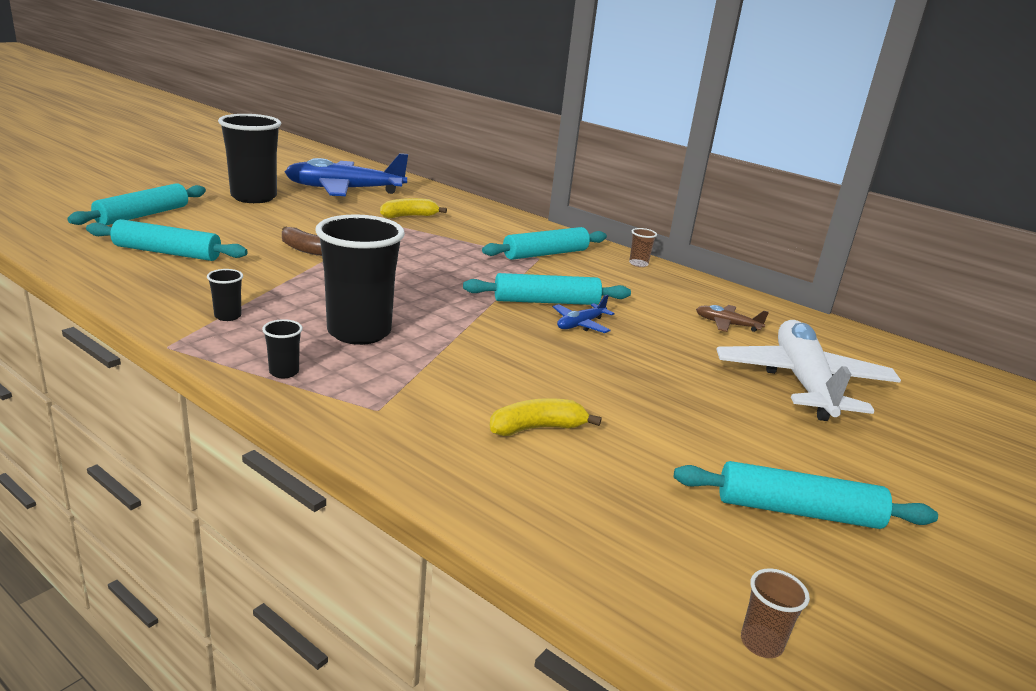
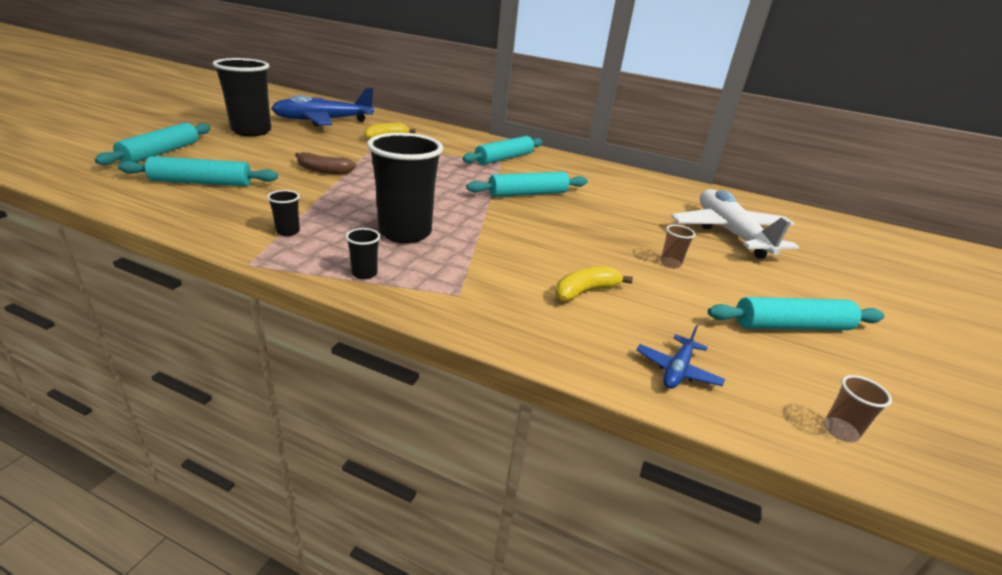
camera: 15 degrees left, 5 degrees up
blue plane [553,295,615,333] -> blue plane moved to [636,325,725,389]
brown cup [629,228,657,267] -> brown cup moved to [660,225,696,268]
brown plane [696,305,769,332] -> none

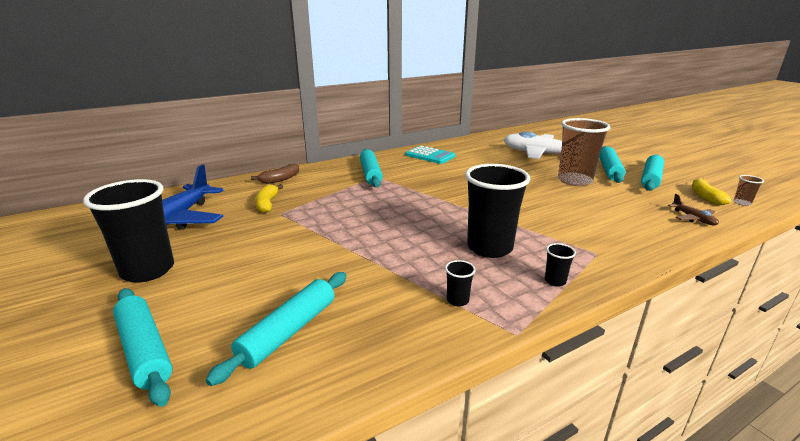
camera: 50 degrees left, 5 degrees down
brown banana [295,152,356,174] -> brown banana moved to [251,163,299,184]
turquoise rolling pin [467,172,588,197] -> turquoise rolling pin moved to [599,146,626,183]
yellow banana [556,266,633,302] -> yellow banana moved to [692,178,732,205]
blue plane [636,325,725,389] -> brown plane [668,194,719,225]
brown cup [660,225,696,268] -> brown cup [558,118,610,186], size x2.45
none -> turquoise calculator [405,146,455,164]

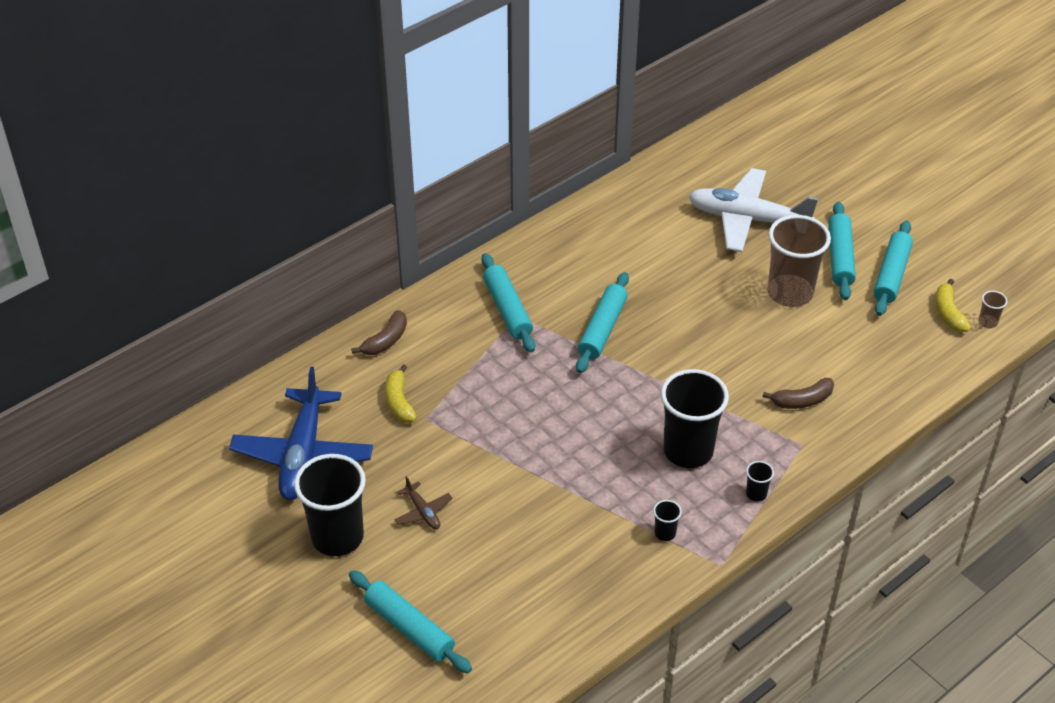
camera: 10 degrees left, 20 degrees up
turquoise rolling pin [206,272,347,386] -> turquoise rolling pin moved to [576,272,629,373]
turquoise calculator [405,146,455,164] -> none
brown plane [668,194,719,225] -> brown plane moved to [394,476,453,530]
none -> brown banana [763,378,834,409]

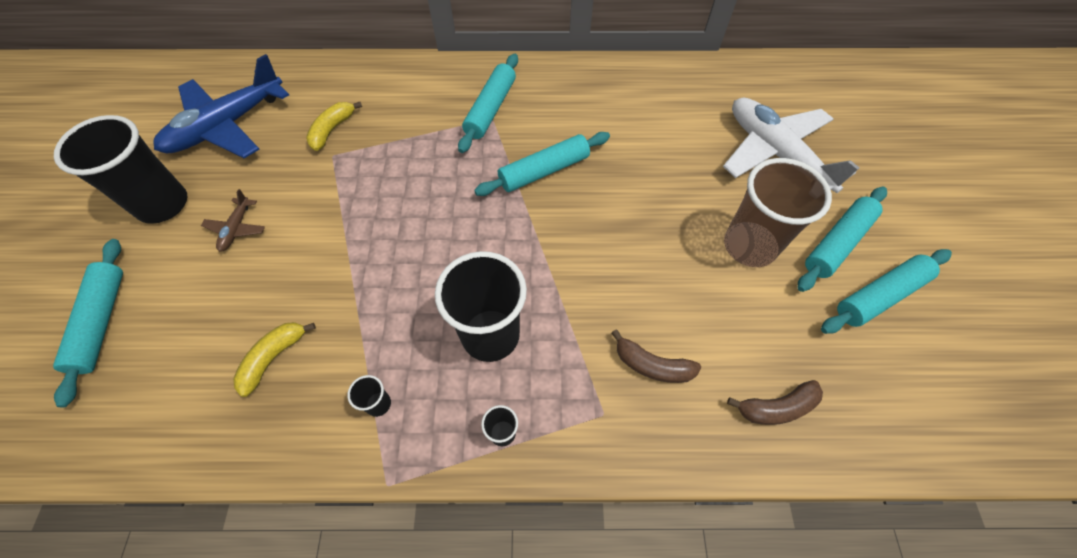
camera: 40 degrees right, 15 degrees up
brown banana [351,310,407,355] -> brown banana moved to [727,380,823,425]
yellow banana [936,279,971,332] -> yellow banana moved to [233,322,316,397]
brown cup [978,291,1007,328] -> none

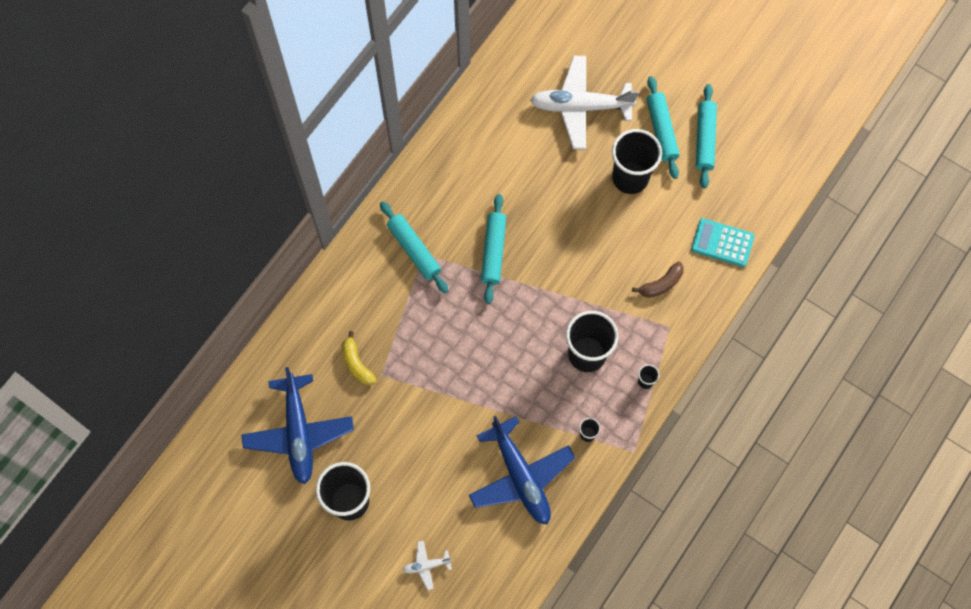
camera: 55 degrees left, 10 degrees up
turquoise rolling pin [53,239,123,408] -> white plane [403,541,452,590]
brown plane [201,189,265,252] -> none
yellow banana [233,322,316,397] -> blue plane [469,416,575,524]
brown cup [724,158,832,267] -> black cup [612,129,662,194]
brown banana [727,380,823,425] -> turquoise calculator [691,218,755,267]

